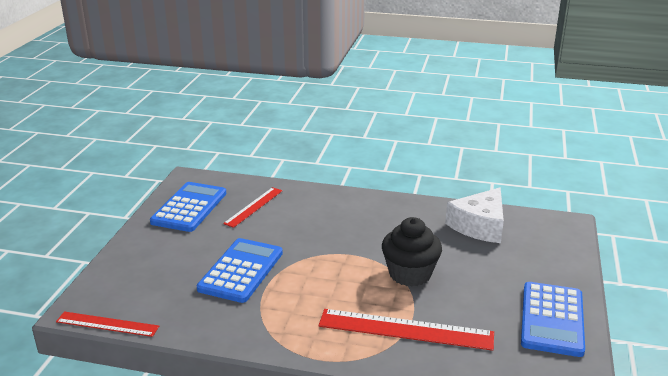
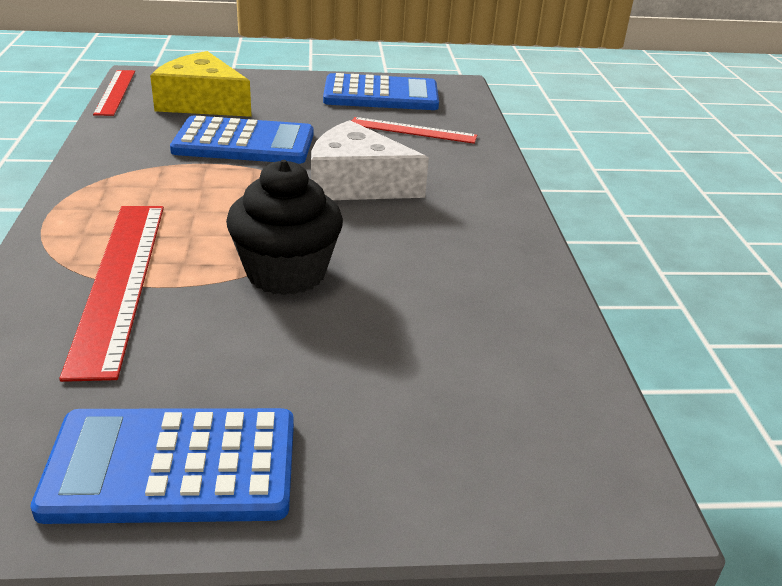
camera: 70 degrees right, 5 degrees up
white cheese [445,188,504,243] -> white cheese moved to [311,120,429,200]
none -> yellow cheese [150,51,252,117]

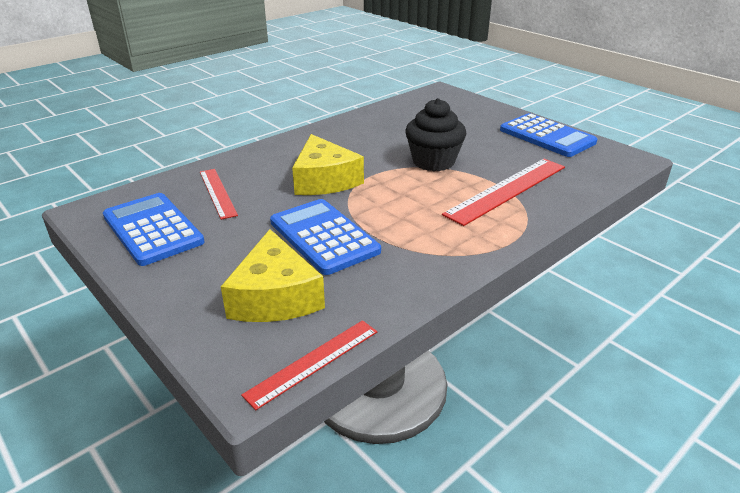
camera: 125 degrees left, 0 degrees up
white cheese [311,120,429,200] -> yellow cheese [292,134,364,195]

